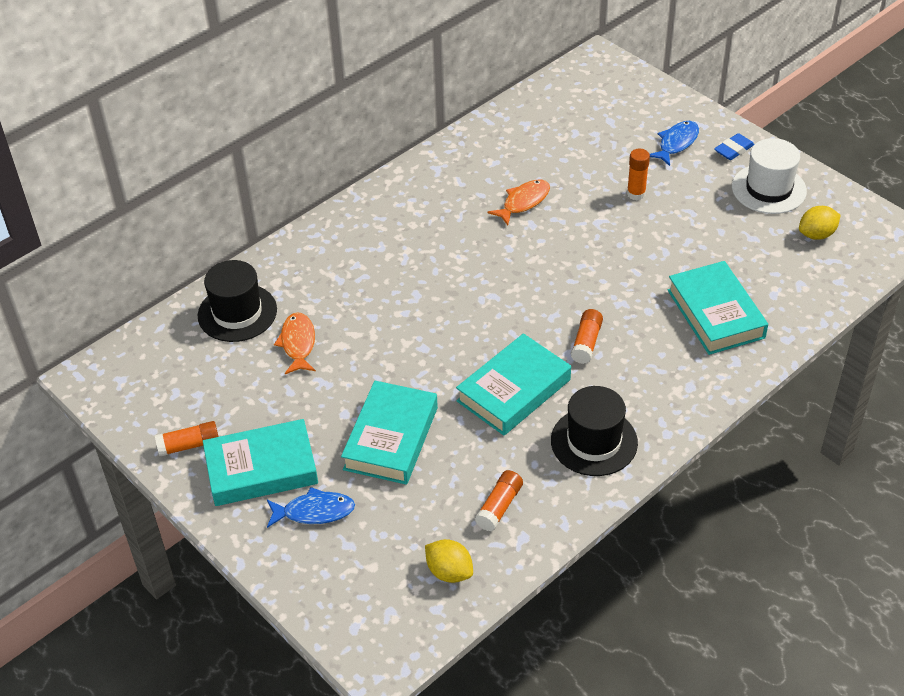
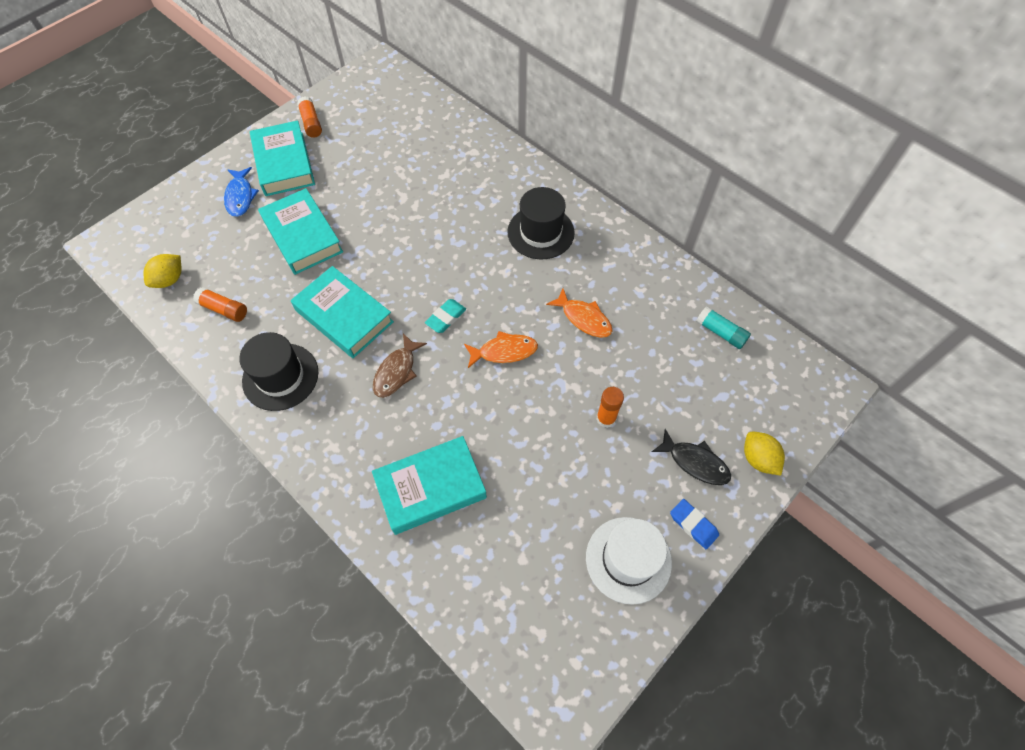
camera: 85 degrees right, 15 degrees up
black hat [198,260,277,342] -> black hat moved to [507,187,575,259]
orange fish [274,312,316,374] -> orange fish moved to [464,331,538,368]
turquoise book [341,381,438,485] -> turquoise book turned 45 degrees clockwise [258,188,343,275]
orange glue stick [571,309,603,364] -> brown fish [373,333,427,398]
blue fish [650,121,699,166] -> black fish [652,429,731,485]
yellow lemon [799,206,841,240] -> yellow lemon moved to [744,432,785,476]
none -> turquoise eraser [425,299,466,333]
none -> turquoise glue stick [696,306,751,349]

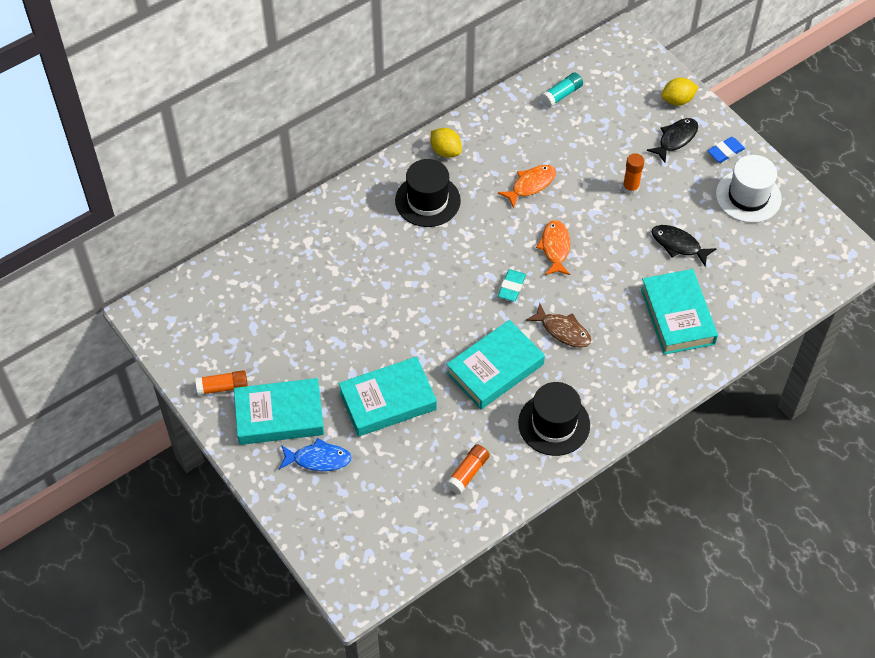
camera: 80 degrees left, 5 degrees down
yellow lemon [144,254,181,288] -> yellow lemon moved to [431,128,462,158]
turquoise eraser [425,299,466,333] -> turquoise eraser turned 60 degrees clockwise [498,269,526,301]
none -> black fish [652,225,717,266]

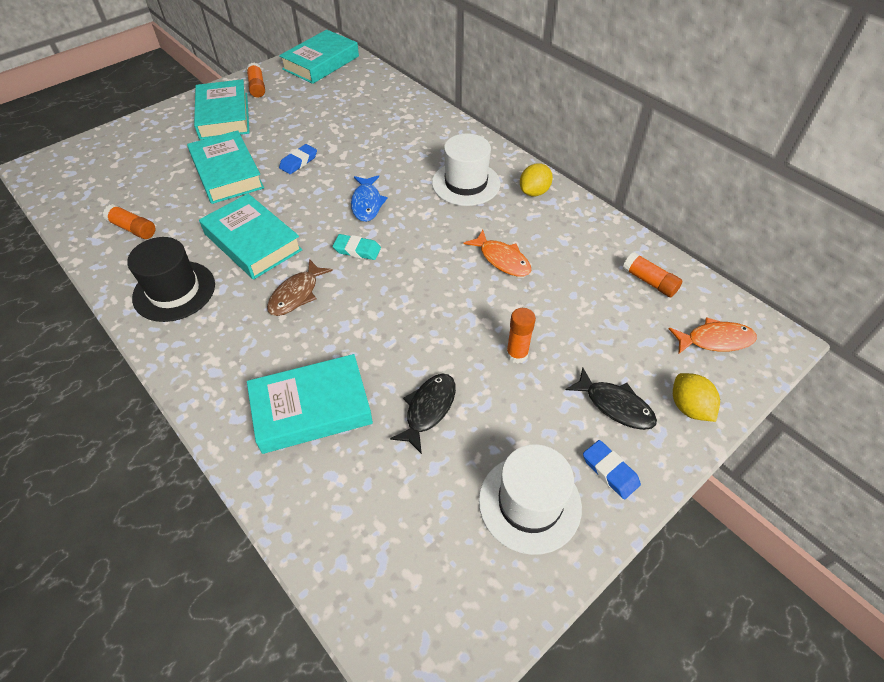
camera: 85 degrees right, 5 degrees down
blue fish [279,438,352,471] -> blue fish moved to [351,175,388,222]
black hat [395,159,461,227] -> white hat [432,134,500,206]
orange fish [536,220,570,275] -> orange fish moved to [669,317,757,354]
turquoise glue stick [541,72,583,108] -> orange glue stick [623,252,683,297]
none -> turquoise book [279,30,359,84]
none -> blue eraser [279,144,317,174]

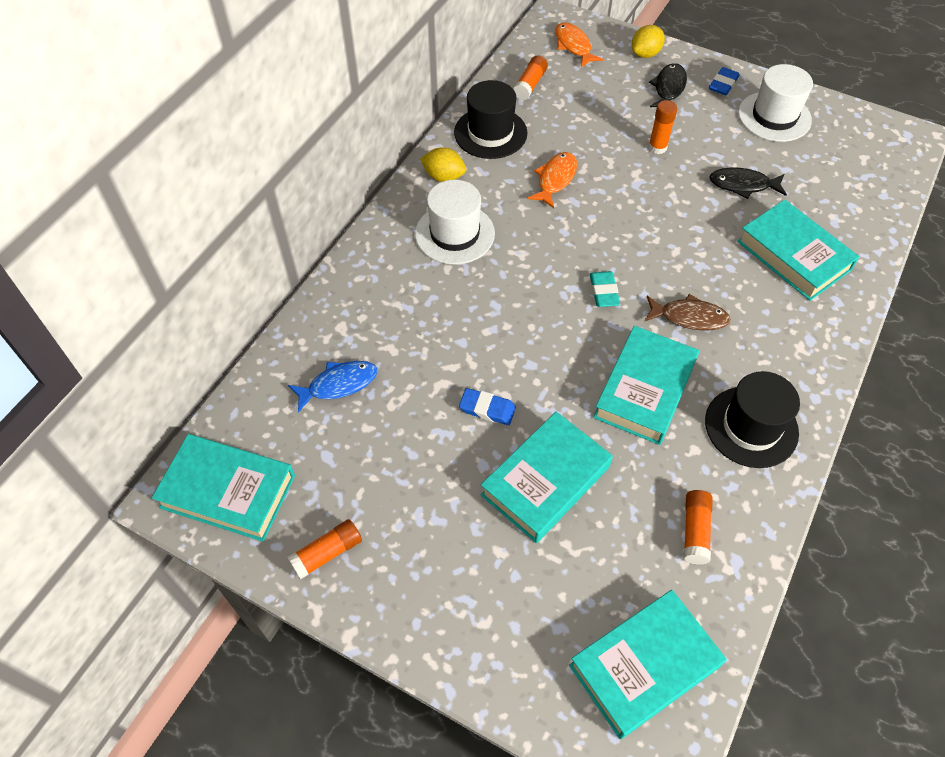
camera: 110 degrees left, 5 degrees up
turquoise book [194,79,250,140] -> turquoise book moved to [569,590,727,739]
blue fish [351,175,388,222] -> blue fish moved to [288,361,377,413]
none -> black hat [454,80,527,159]

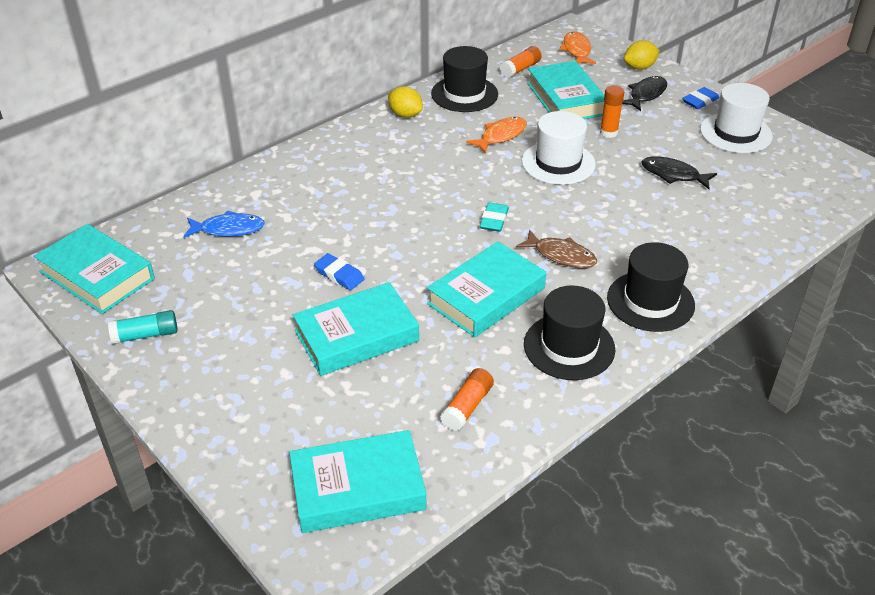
camera: 20 degrees right, 15 degrees down
orange glue stick [287,519,362,580] -> turquoise glue stick [108,310,177,344]
white hat [415,180,495,265] -> white hat moved to [522,111,596,185]
turquoise book [737,200,860,301] -> turquoise book moved to [527,61,604,119]
none -> black hat [607,242,695,332]

